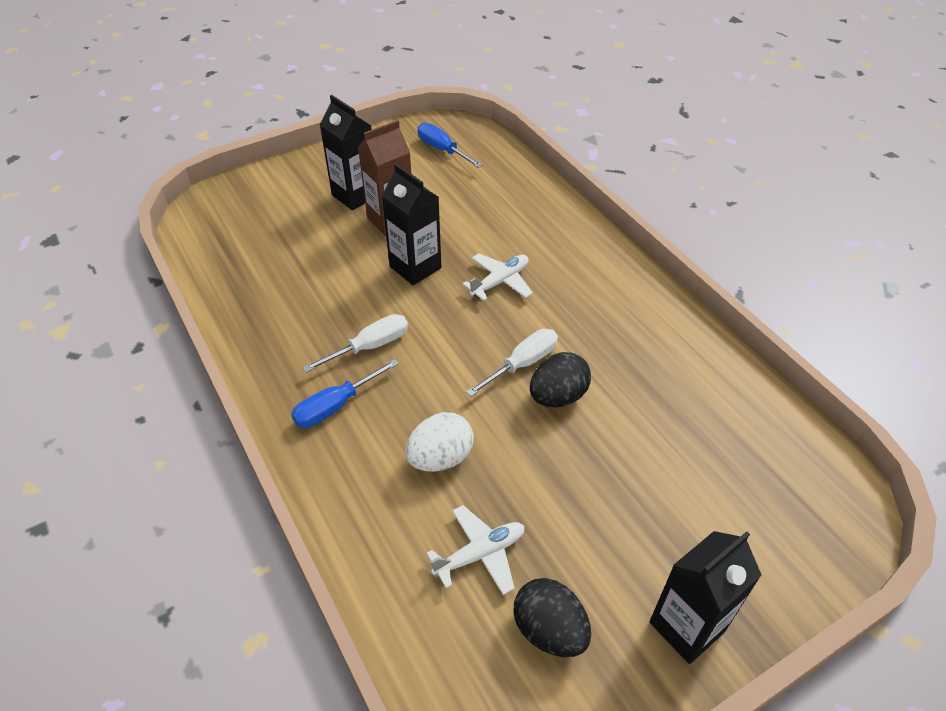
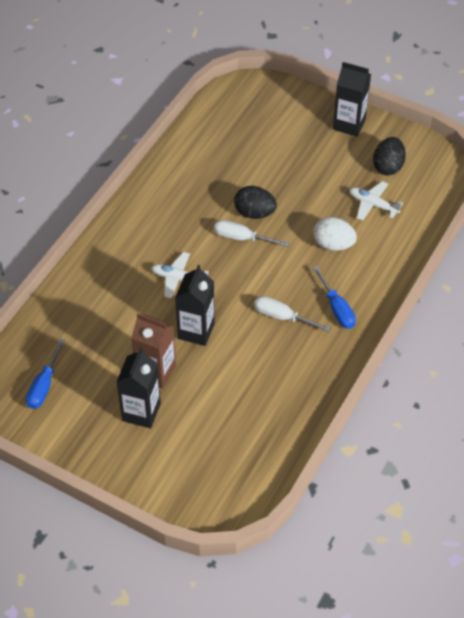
camera: 120 degrees left, 5 degrees up
blue screwdriver [291,359,399,428] -> blue screwdriver turned 45 degrees clockwise [313,266,356,329]

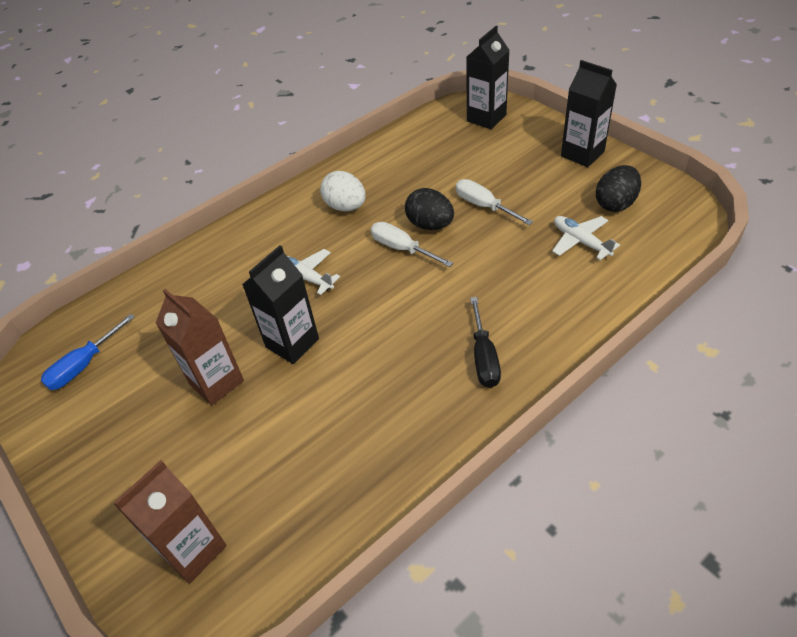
camera: 25 degrees right, 5 degrees down
black carton [117,347,161,428] -> black carton moved to [467,26,510,129]
white screwdriver [254,296,331,332] -> white screwdriver moved to [456,179,533,225]
white egg [313,217,357,251] -> white egg moved to [320,171,366,211]
blue screwdriver [313,266,356,329] -> black screwdriver [470,297,501,388]
none -> brown carton [114,460,226,584]

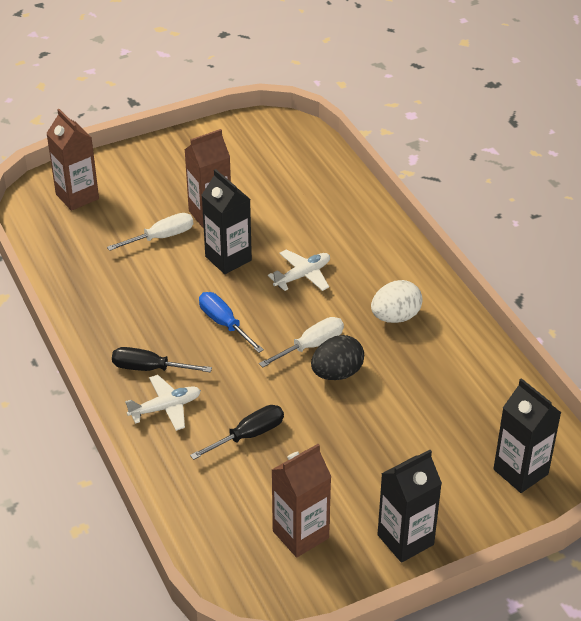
camera: 100 degrees right, 5 degrees down
blue screwdriver [41,314,135,390] -> blue screwdriver moved to [199,292,264,353]
white screwdriver [456,179,533,225] -> white screwdriver moved to [107,213,193,251]
white plane [552,216,620,260] -> white plane moved to [125,375,201,431]
black egg [596,165,641,212] -> brown carton [272,444,331,558]
none -> black screwdriver [190,405,284,460]

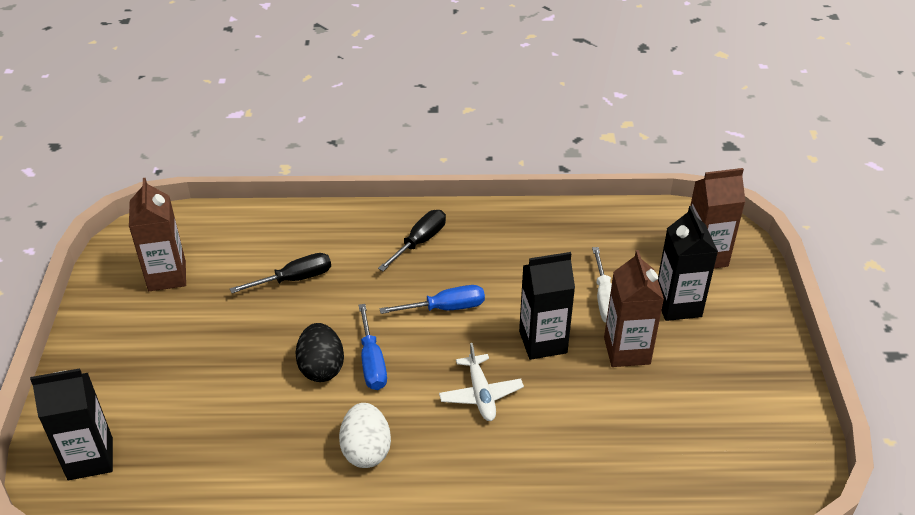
camera: 115 degrees right, 0 degrees up
white plane [125,375,201,431] -> none
black screwdriver [190,405,284,460] -> black screwdriver turned 105 degrees counterclockwise [230,253,331,293]
white screwdriver [259,317,344,368] -> blue screwdriver [359,304,387,390]
black carton [377,450,442,563] -> black carton moved to [658,206,718,321]

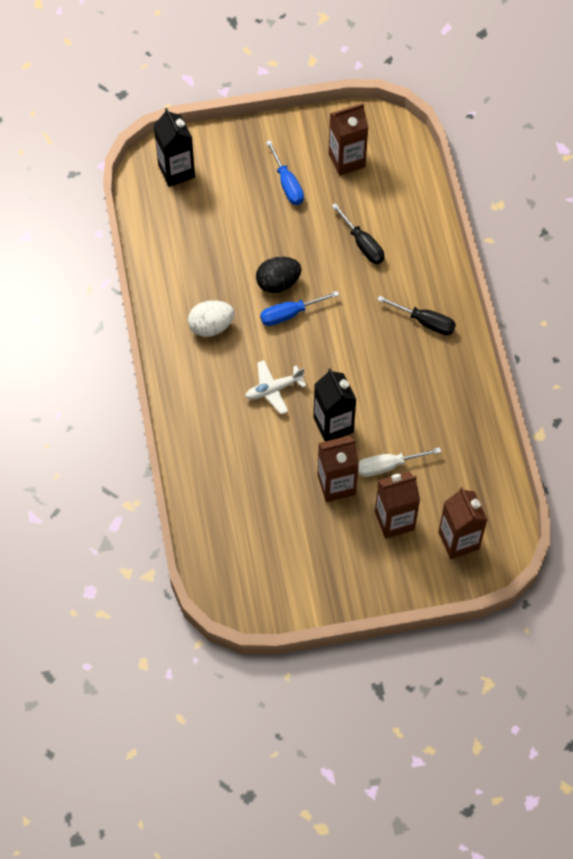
camera: 80 degrees right, 20 degrees up
blue screwdriver [379,285,485,314] -> blue screwdriver moved to [266,140,304,205]
black carton [658,206,718,321] -> brown carton [375,472,420,539]

